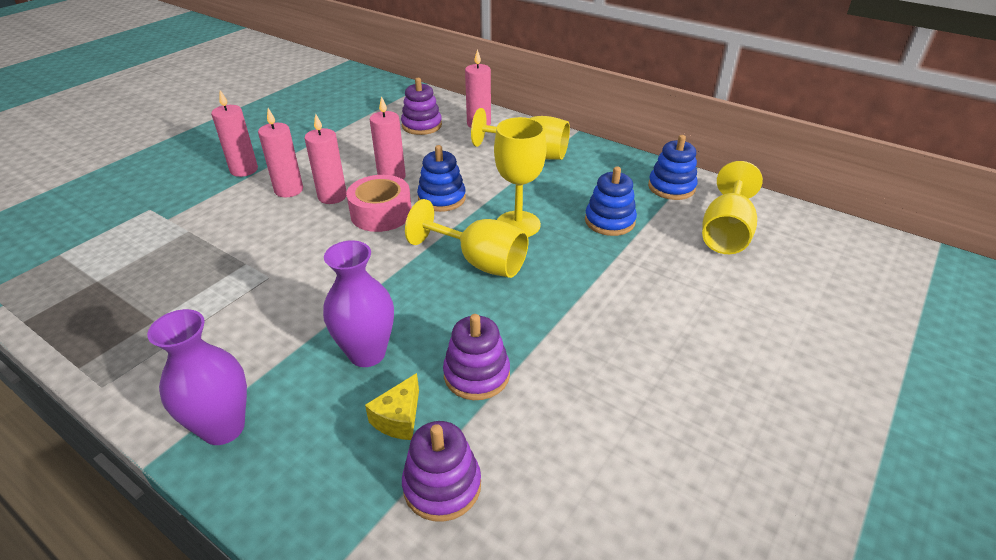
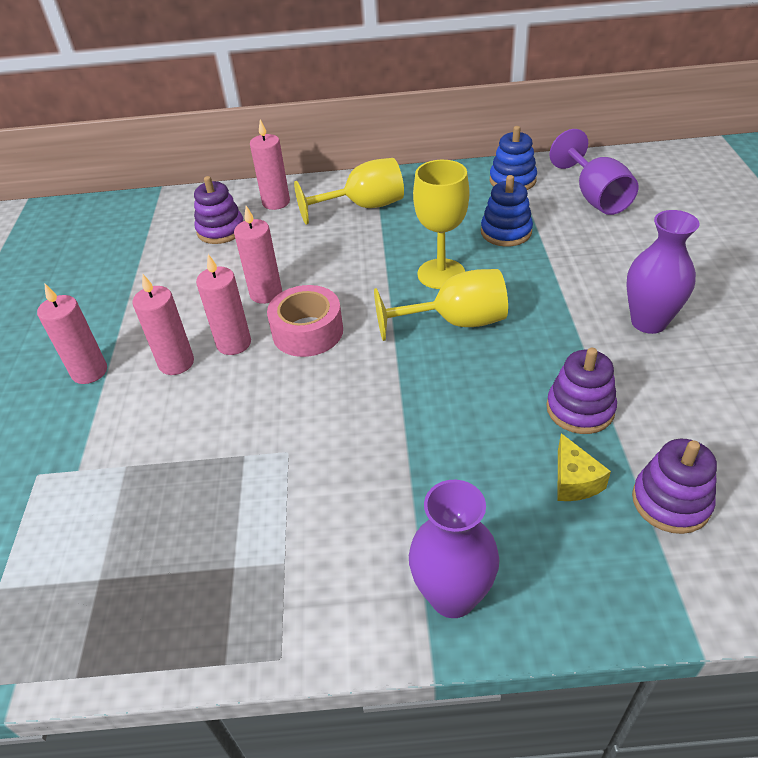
camera: 35 degrees left, 5 degrees up
purple vase [323,240,394,367] -> purple vase moved to [626,210,700,334]
blue stacking toy [417,145,466,212] -> none
yellow goblet [702,161,763,254] -> purple goblet [549,129,638,215]

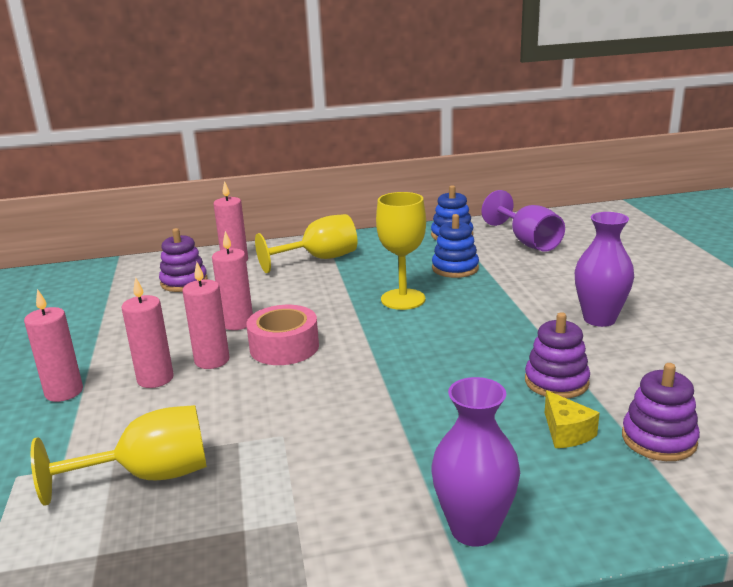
camera: 10 degrees left, 20 degrees down
yellow goblet [374,269,508,341] -> yellow goblet moved to [31,405,207,506]

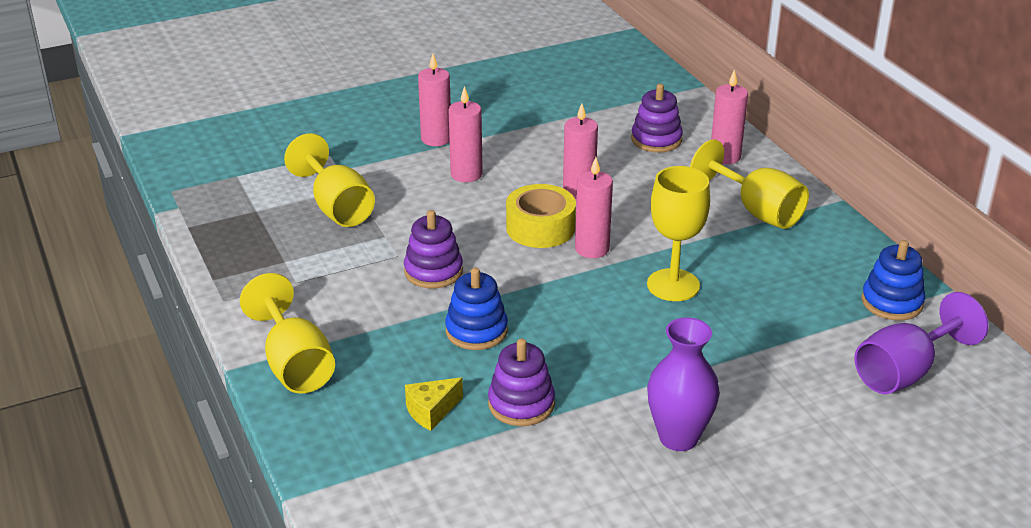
camera: 75 degrees right, 10 degrees up
pink candle [182,262,229,369] -> pink candle moved to [575,157,613,258]
pink tape [246,305,319,365] -> yellow tape [506,184,576,248]
blue stacking toy [432,214,479,278] -> blue stacking toy moved to [445,268,508,350]
purple vase [432,377,520,547] -> yellow goblet [240,273,335,394]
purple stacking toy [622,363,700,461] -> purple stacking toy moved to [404,210,463,289]

